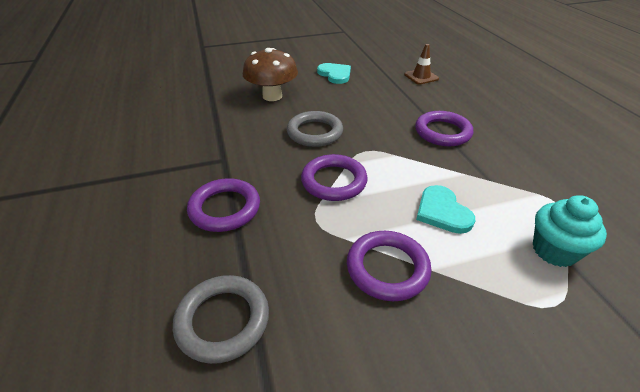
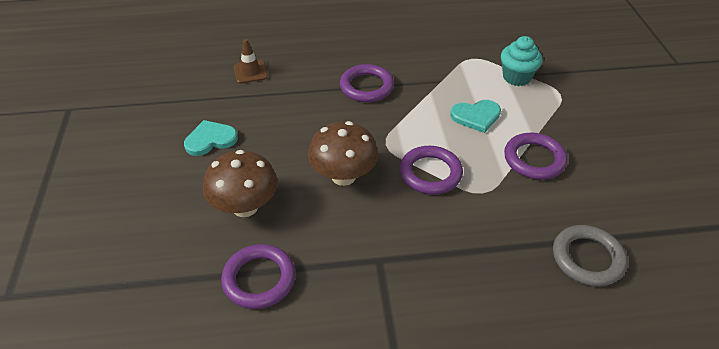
camera: 80 degrees left, 5 degrees up
purple ring [187,178,260,232] -> purple ring moved to [221,244,296,309]
grey ring [287,111,343,147] -> brown mushroom [308,121,378,186]

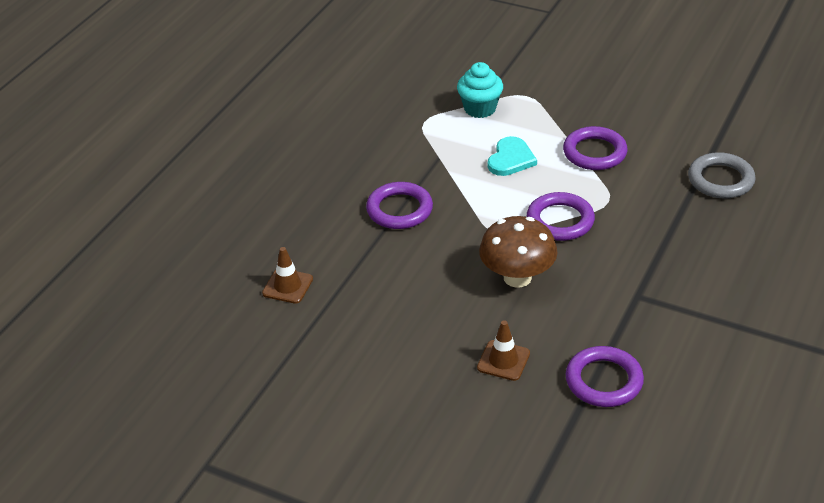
camera: 55 degrees left, 5 degrees down
turquoise heart [184,120,238,156] -> none
brown mushroom [203,150,278,217] -> brown traffic cone [477,320,530,381]

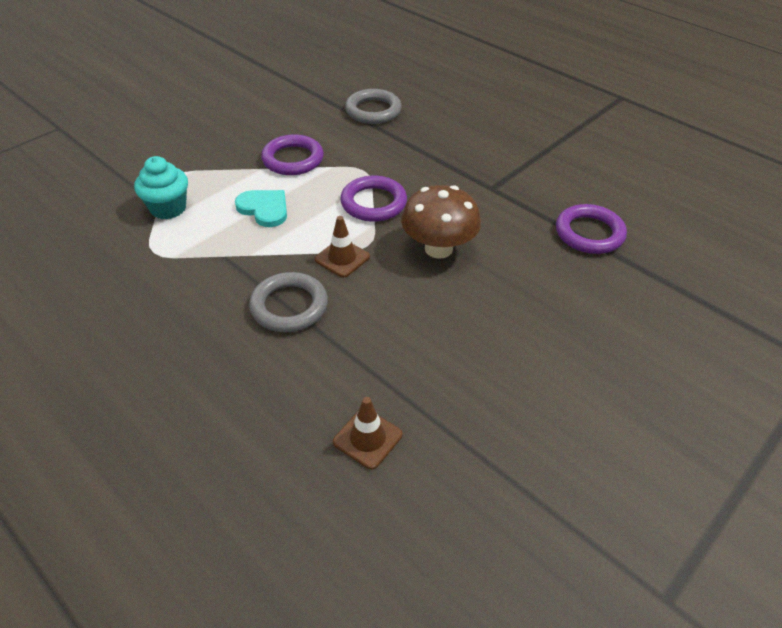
camera: 75 degrees left, 5 degrees up
purple ring [366,182,433,229] -> grey ring [249,272,328,332]
brown traffic cone [477,320,530,381] -> brown traffic cone moved to [315,216,370,277]

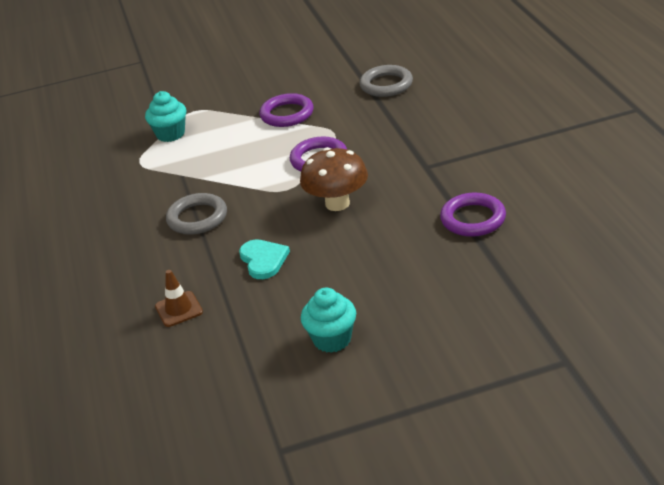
camera: 35 degrees right, 10 degrees down
turquoise heart [235,190,287,227] -> turquoise heart moved to [239,239,290,279]
brown traffic cone [315,216,370,277] -> none
none -> turquoise cupcake [301,287,356,353]

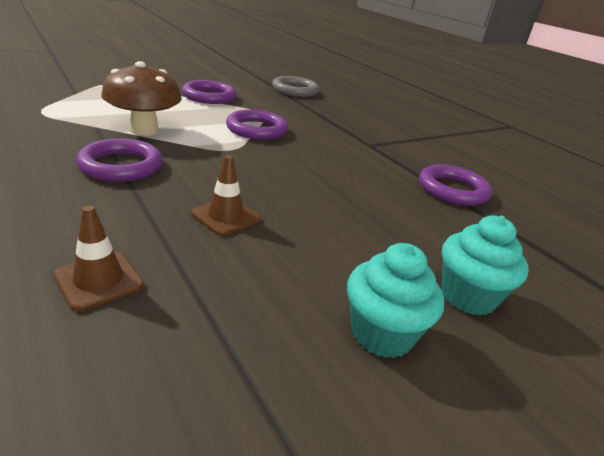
camera: 25 degrees left, 5 degrees down
turquoise cupcake [145,91,186,142] -> turquoise cupcake moved to [441,215,529,315]
grey ring [166,193,227,235] -> purple ring [76,138,163,182]
turquoise heart [239,239,290,279] -> brown traffic cone [191,155,261,236]
brown mushroom [300,147,368,211] -> brown mushroom moved to [101,61,182,136]

